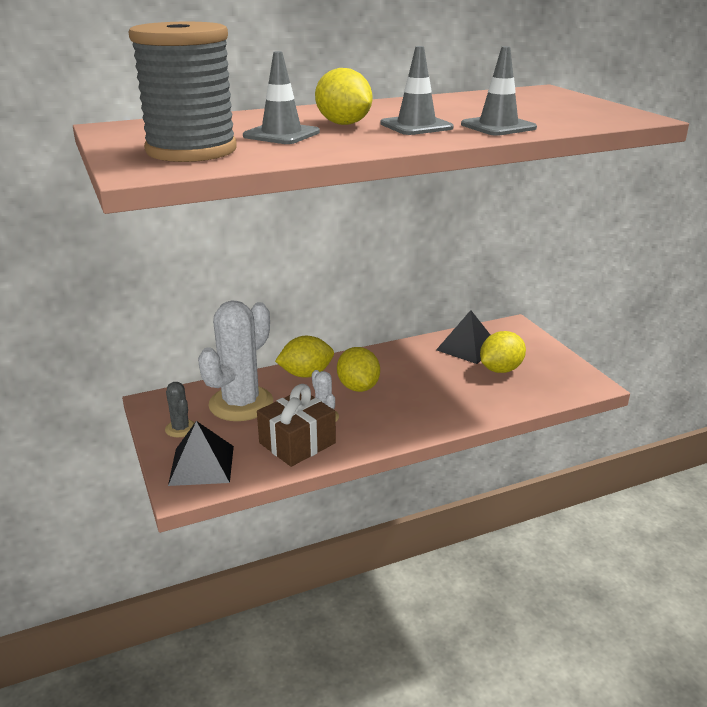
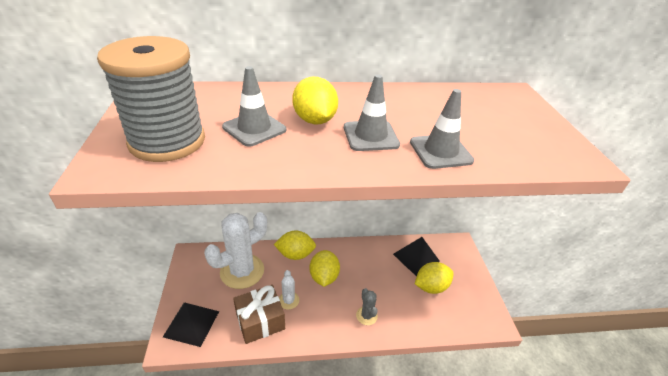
camera: 15 degrees right, 10 degrees up
grey cactus [165,382,195,437] -> grey cactus moved to [356,288,378,325]

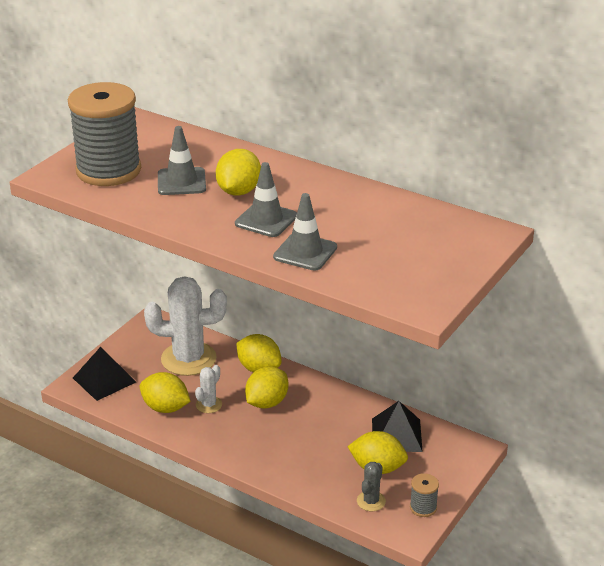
camera: 40 degrees right, 5 degrees down
brown gift [233,285,285,344] -> yellow lemon [140,372,190,413]
grey cactus [356,288,378,325] -> grey cactus moved to [357,462,386,511]
none -> grey spool [410,473,439,517]

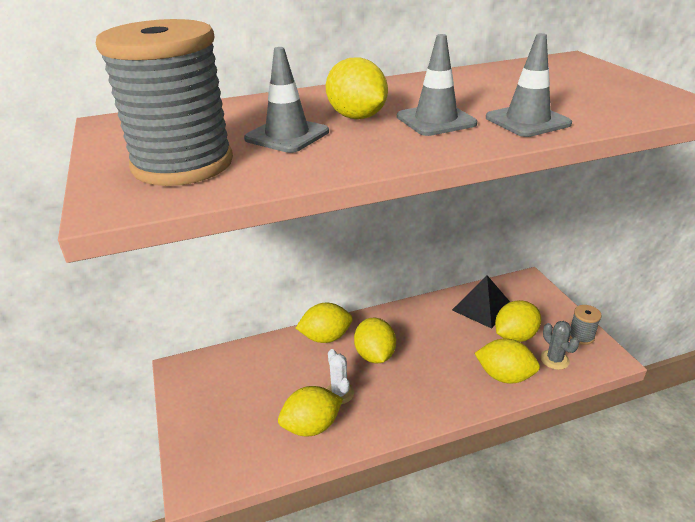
camera: 50 degrees left, 0 degrees up
black pyramid [73,347,136,401] -> none
white cactus [144,276,227,376] -> none
none -> yellow lemon [474,339,540,384]

